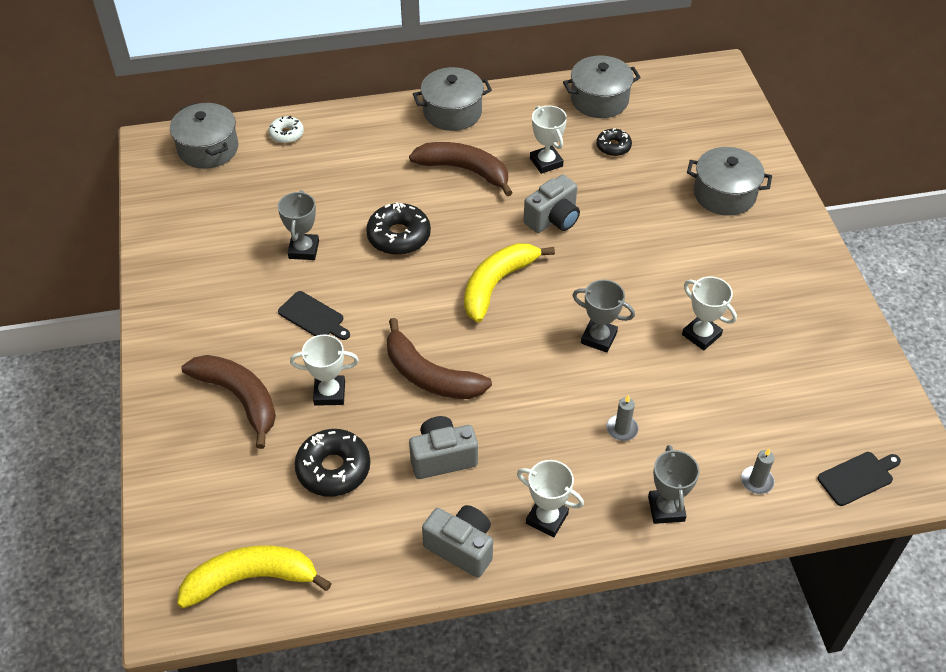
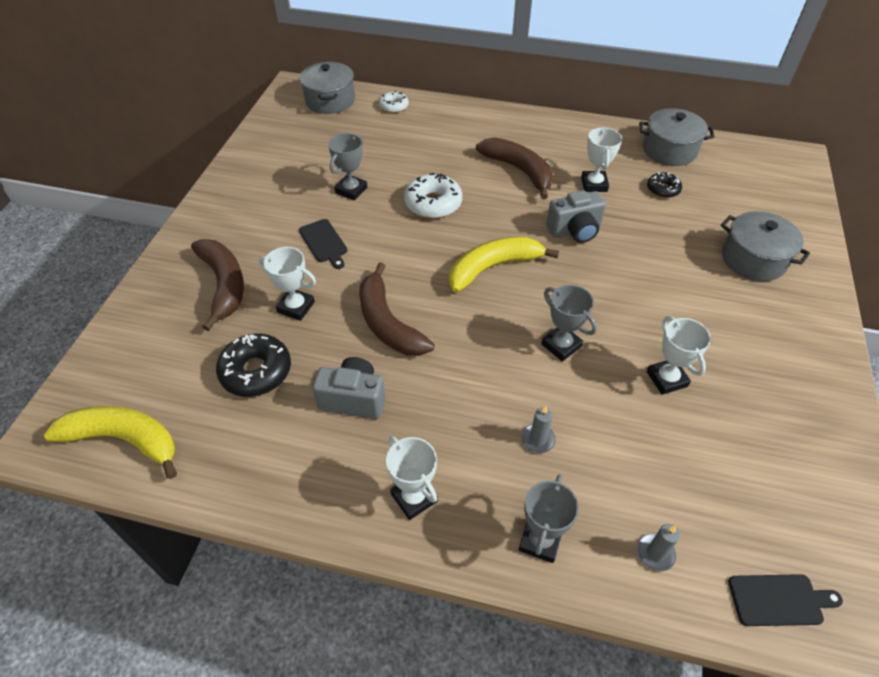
camera: 25 degrees right, 0 degrees up
black donut [366,203,431,255] -> white donut [404,173,462,219]
grey pot [413,67,492,131] -> none
grey camera [422,505,493,578] -> none

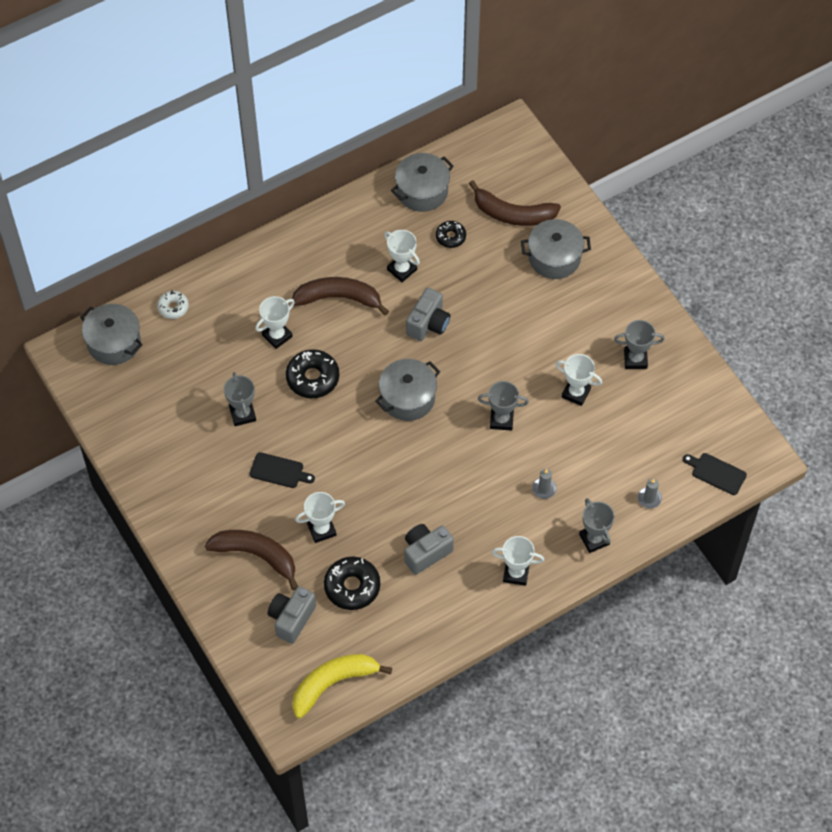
camera: 45 degrees left, 10 degrees up
brown banana [359,262,434,356] -> brown banana moved to [469,180,561,226]
white donut [404,173,462,219] -> black donut [286,349,339,398]
yellow banana [449,237,559,292] -> grey pot [375,359,440,421]
black cutting board [728,574,843,626] -> black cutting board turned 105 degrees counterclockwise [683,453,747,495]
none -> white trophy [255,296,295,349]
none -> grey camera [268,586,316,644]
none -> grey trophy [614,320,665,369]

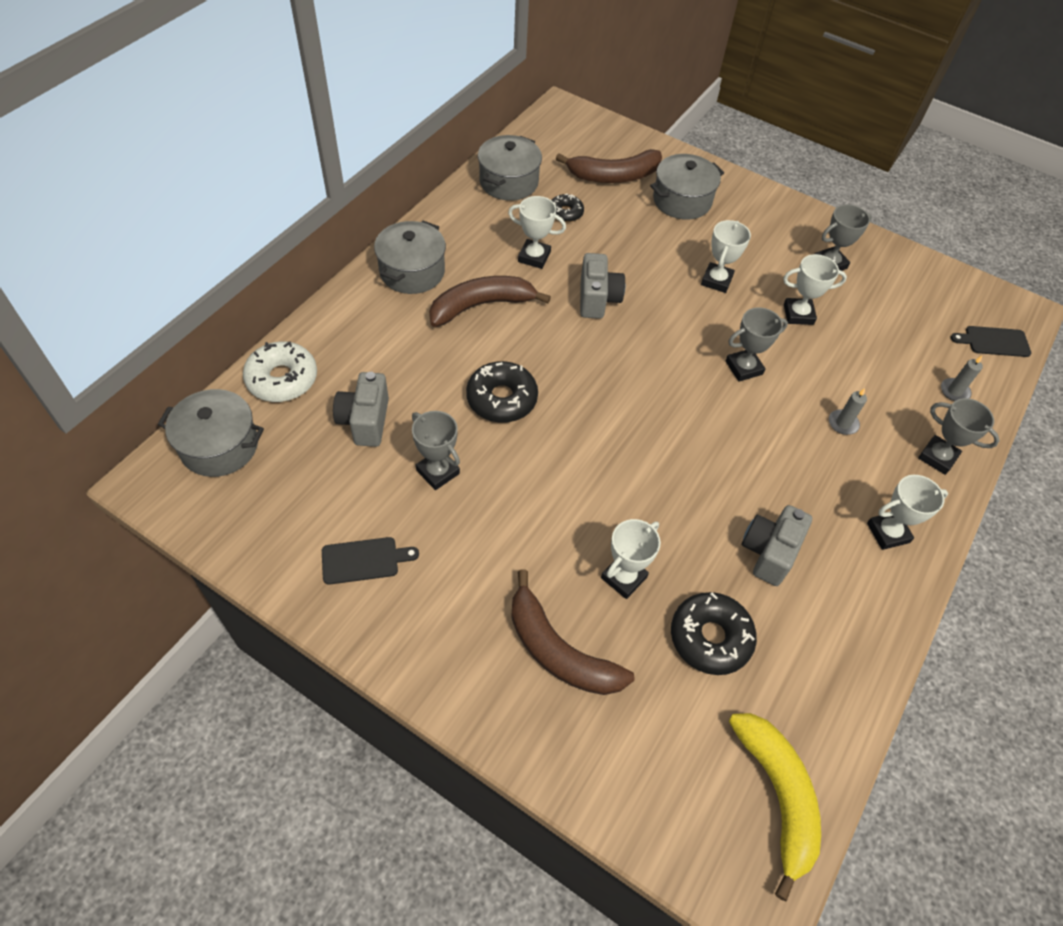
camera: 30 degrees left, 5 degrees down
white donut [157,291,189,319] -> white donut [243,341,317,402], size x1.69
brown banana [205,530,298,590] -> brown banana turned 135 degrees counterclockwise [511,570,635,695]
black cutting board [250,452,315,488] -> black cutting board moved to [322,537,419,585]
white trophy [255,296,295,349] -> white trophy moved to [701,220,751,293]
grey camera [268,586,316,644] -> grey camera moved to [333,372,389,447]
yellow banana [292,654,392,719] -> yellow banana turned 135 degrees clockwise [729,713,821,902]
grey pot [375,359,440,421] -> grey pot moved to [374,221,446,294]

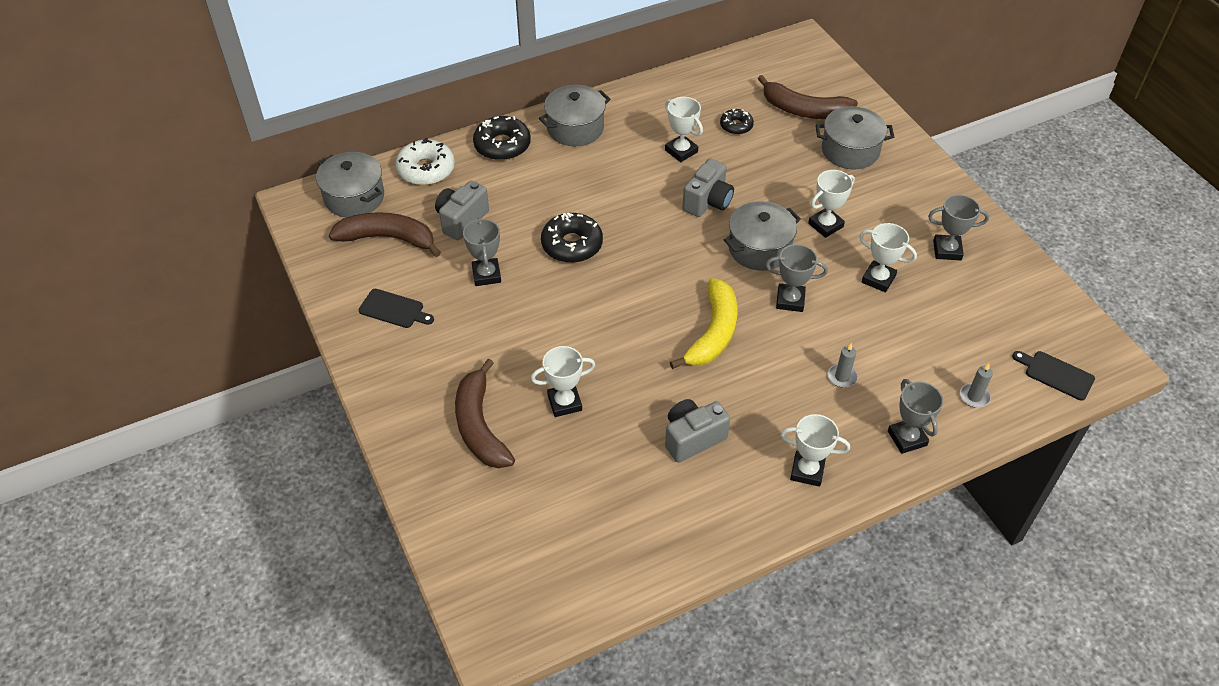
camera: 35 degrees right, 5 degrees down
brown banana [429,276,551,327] -> brown banana moved to [329,212,441,257]
grey pot [478,135,542,201] -> grey pot moved to [724,201,801,271]
black donut [671,592,757,675] -> black donut moved to [473,116,531,160]
yellow banana [729,713,821,902] -> yellow banana moved to [670,278,737,369]

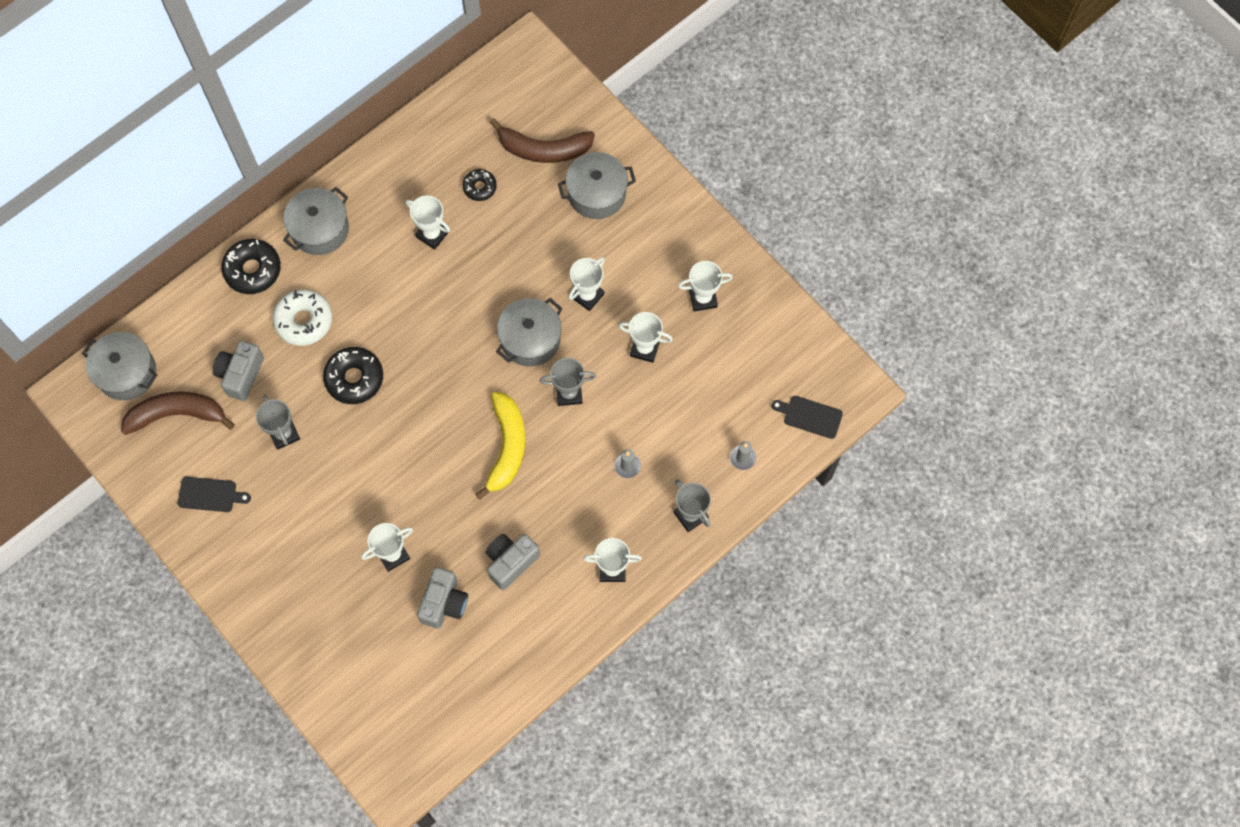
camera: 15 degrees left, 20 degrees up
white donut [395,137,455,185] -> white donut moved to [273,289,332,346]
brown banana [455,359,515,468] -> none
grey camera [682,158,734,217] -> grey camera moved to [417,567,468,629]
grey trophy [928,195,989,260] -> white trophy [678,261,733,312]

